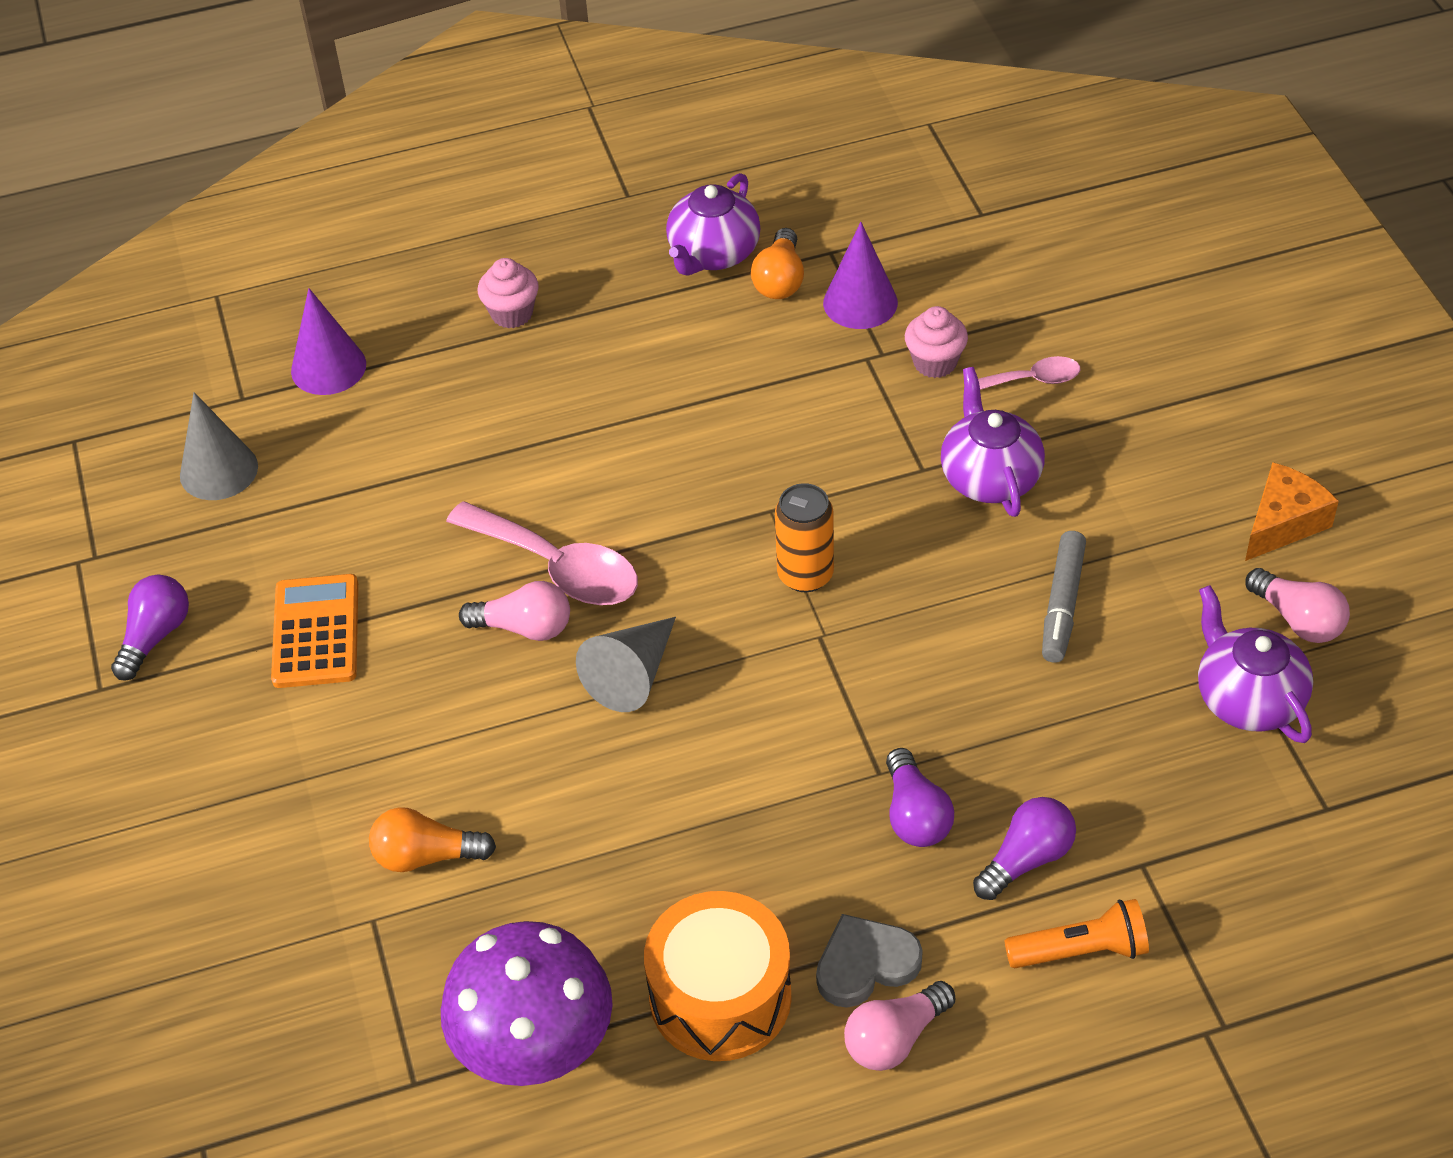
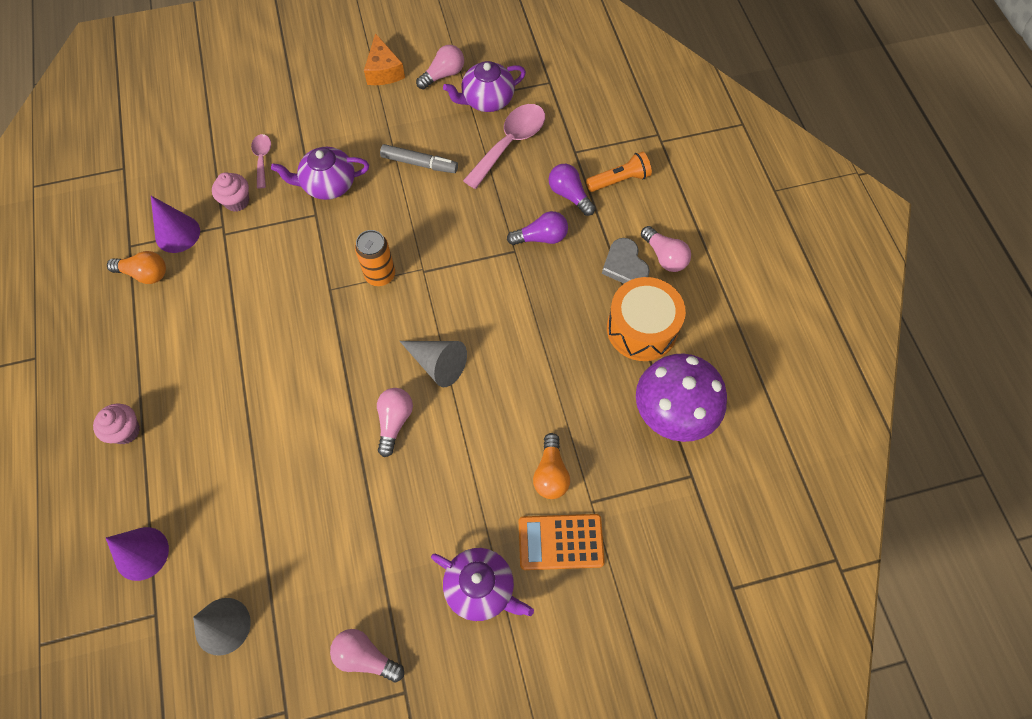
camera: 90 degrees left, 15 degrees up
purple light bulb [111,575,189,681] -> pink light bulb [330,629,404,682]
orange calculator [271,574,358,688] -> orange calculator moved to [519,514,605,570]
pink spoon [446,501,638,605] -> pink spoon moved to [463,104,545,189]
purple teapot [666,173,760,276] -> purple teapot moved to [431,548,534,621]
orange flashlight [1005,899,1149,968] -> orange flashlight turned 75 degrees clockwise [586,151,652,192]
orange cheese [1245,462,1339,561] -> orange cheese turned 150 degrees counterclockwise [364,33,405,85]

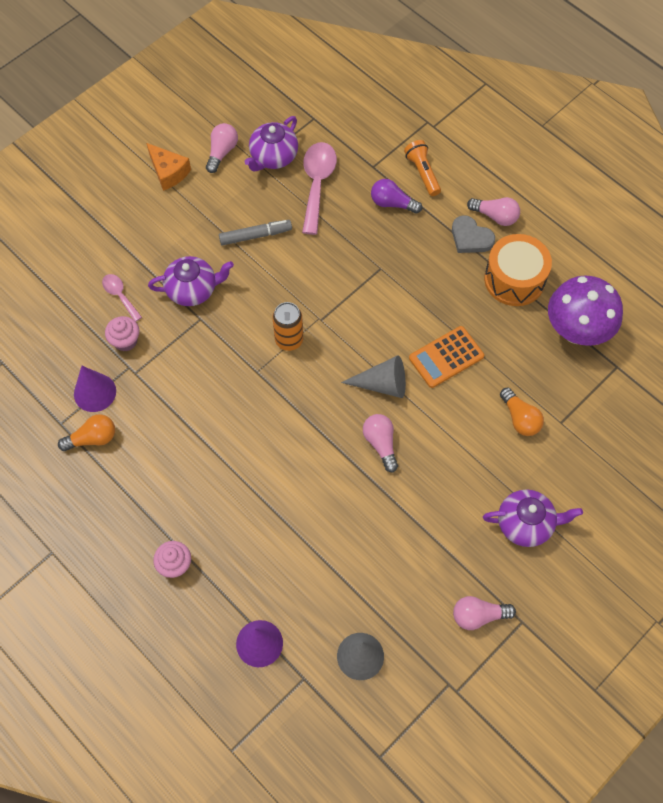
camera: 30 degrees left, 0 degrees up
purple teapot [271,147,369,200] -> purple teapot turned 150 degrees counterclockwise [148,256,234,306]
purple light bulb [507,211,568,245] -> none
orange calculator [519,514,605,570] -> orange calculator moved to [409,326,484,388]
orange flashlight [586,151,652,192] -> orange flashlight turned 60 degrees counterclockwise [404,140,441,196]

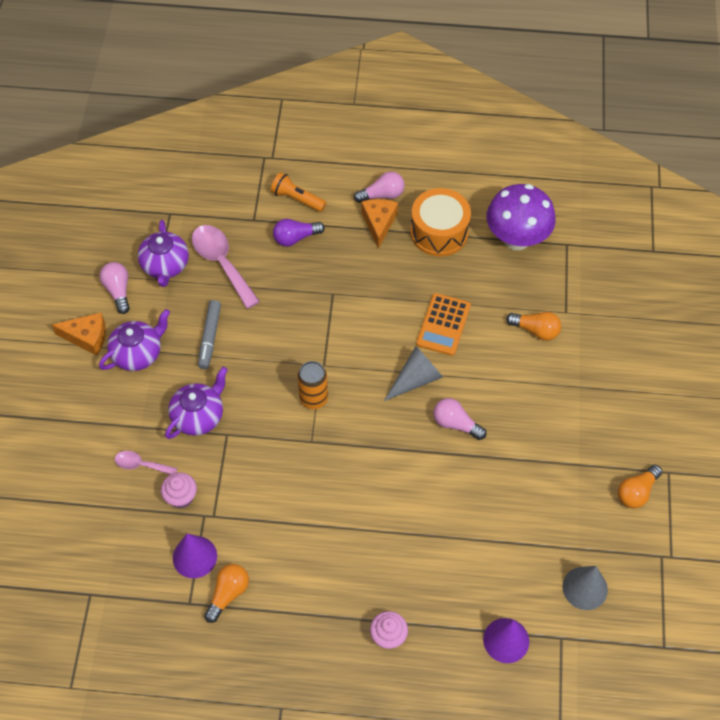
camera: 40 degrees left, 5 degrees down
grey marker [219,220,292,245] -> grey marker turned 150 degrees clockwise [198,300,221,369]
grey heart [452,215,495,253] -> orange cheese [361,199,398,249]
pink light bulb [453,596,516,630] -> orange light bulb [618,465,662,508]
purple teapot [483,489,583,547] -> purple teapot moved to [99,309,170,371]

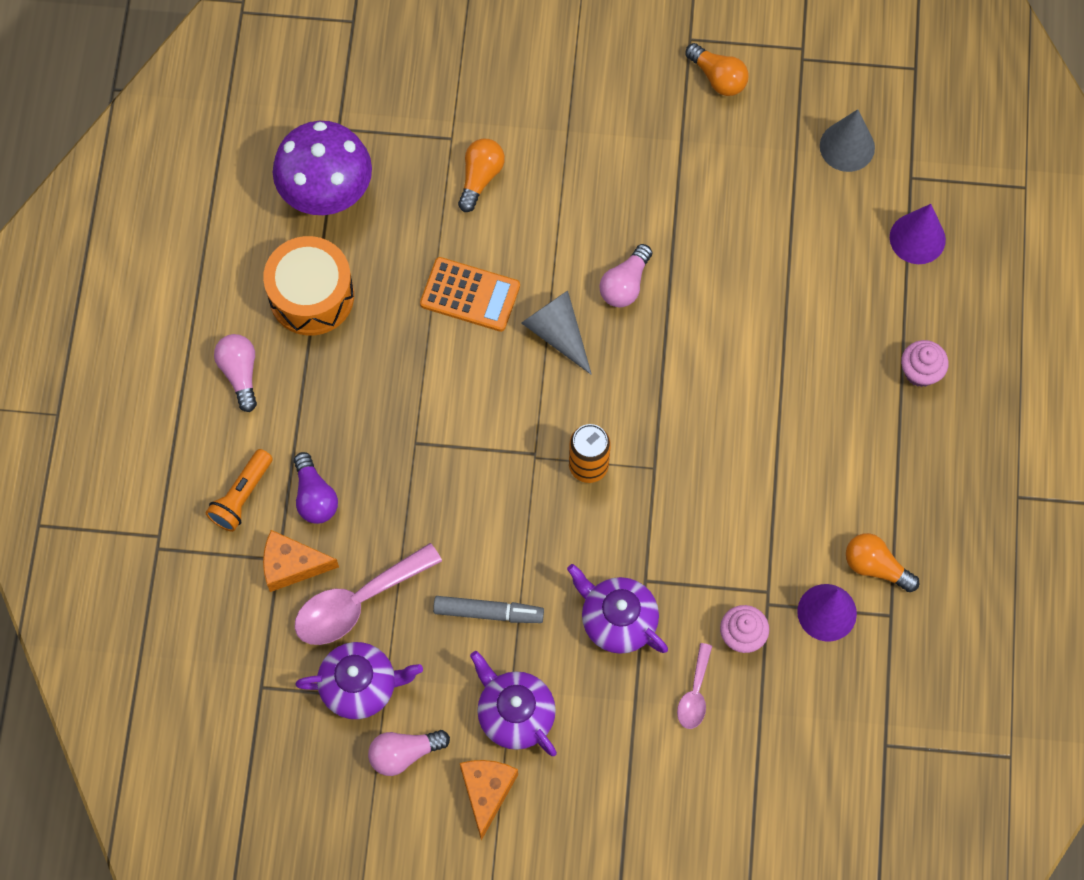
camera: 90 degrees left, 10 degrees up
orange cheese [361,199,398,249] -> orange cheese moved to [263,530,339,592]

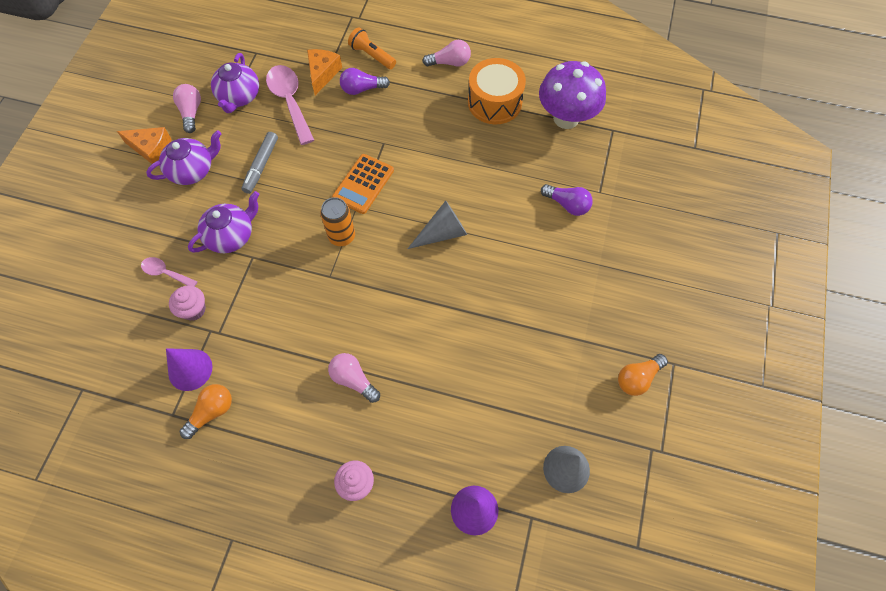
camera: 100 degrees right, 5 degrees down
orange calculator [420,257,520,332] -> orange calculator moved to [332,154,394,214]
orange light bulb [458,139,505,212] -> purple light bulb [541,184,593,216]
pink light bulb [599,244,652,307] -> pink light bulb moved to [328,353,380,403]

